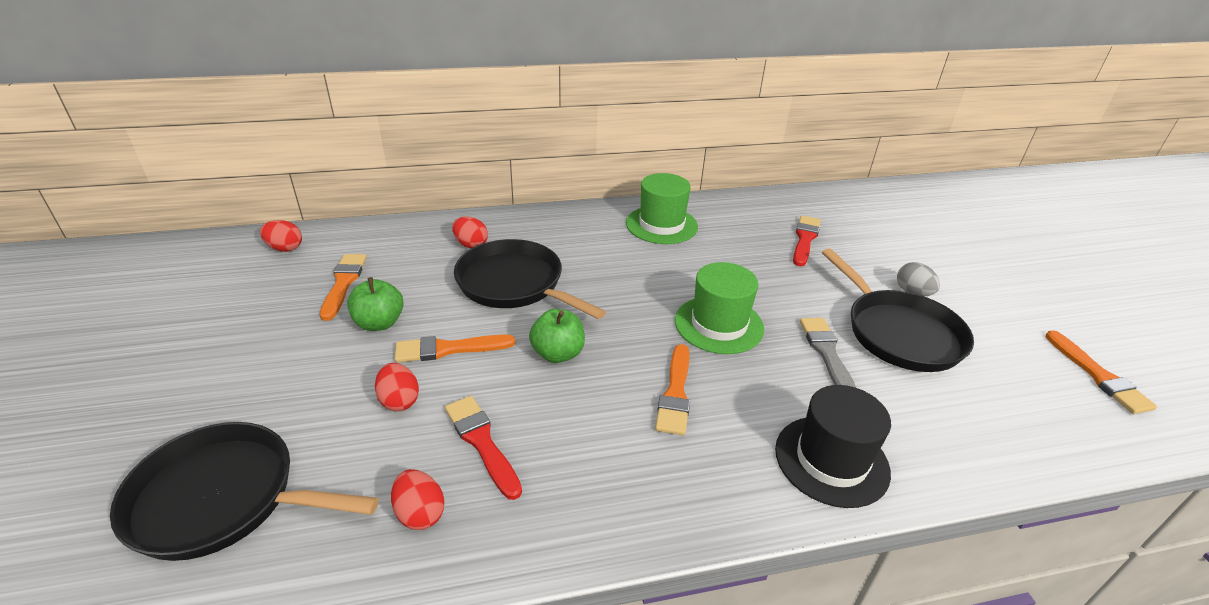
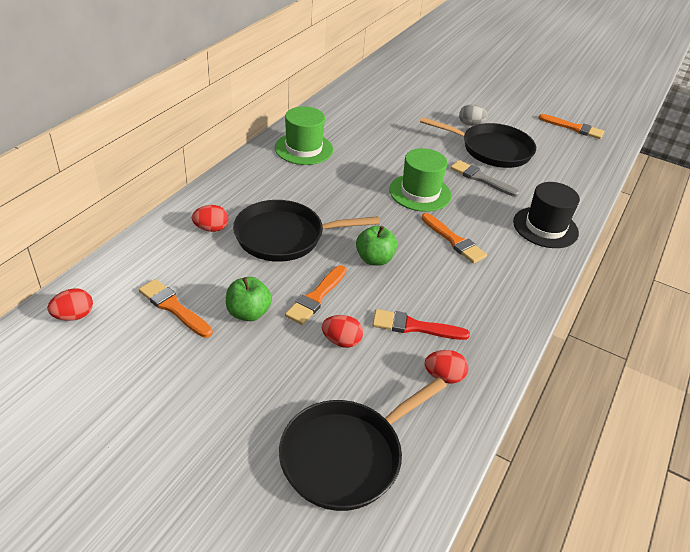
camera: 50 degrees left, 5 degrees up
red brush [793,216,821,267] -> none

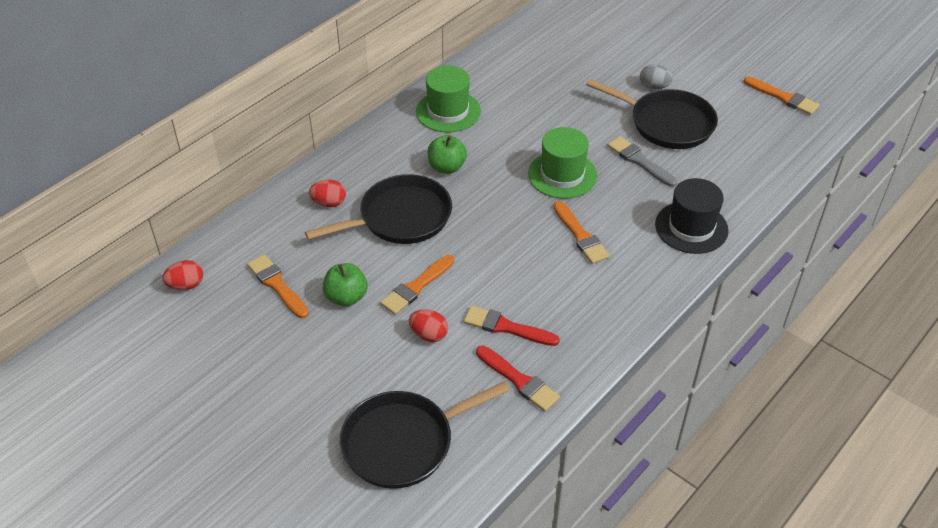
camera: 15 degrees right, 5 degrees up
black pan [233,200,380,262] -> black pan turned 150 degrees clockwise [305,174,452,244]
green apple [356,226,397,266] -> green apple moved to [427,135,467,174]
red egg [425,350,469,383] -> red brush [476,346,560,412]

